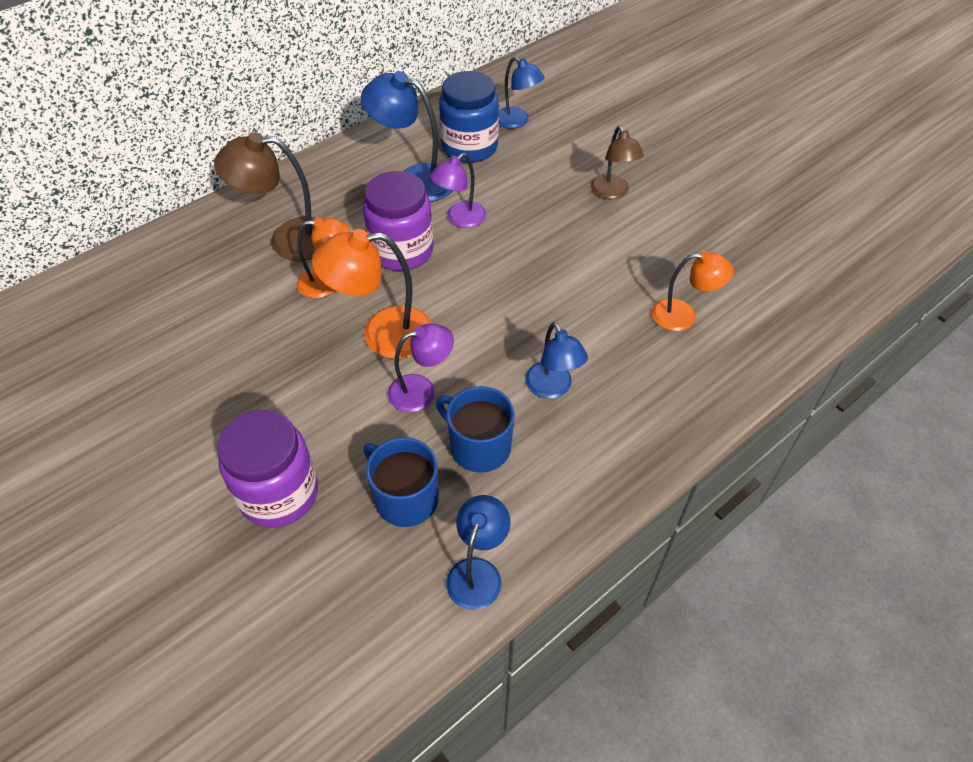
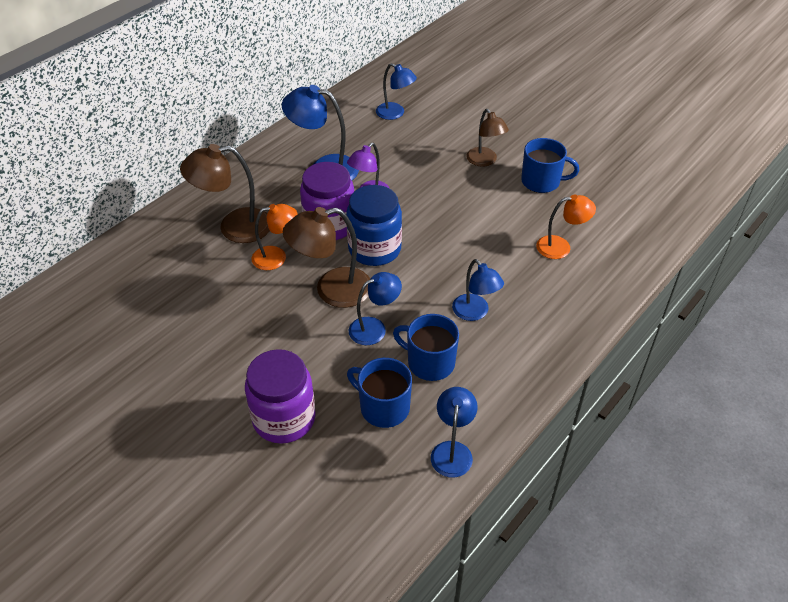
camera: 10 degrees left, 5 degrees down
orange lamp [312,229,432,359] -> brown lamp [283,207,370,308]
purple lamp [388,323,454,412] -> blue lamp [349,272,402,345]
blue jar [439,71,499,163] -> blue jar moved to [346,185,402,266]
none -> blue mug [521,138,579,193]

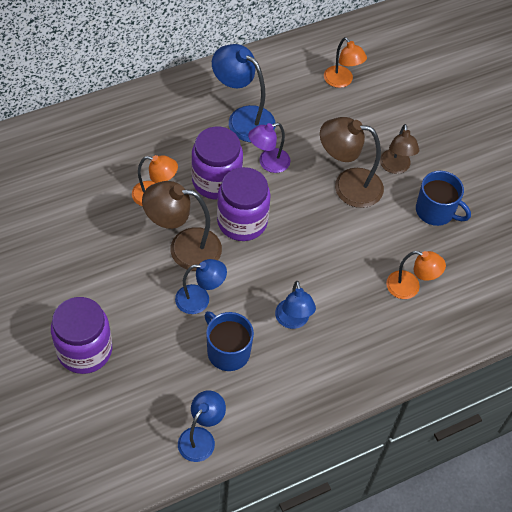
camera: 20 degrees right, 10 degrees up
brown lamp [180,144,270,243] -> brown lamp moved to [320,117,384,208]
blue jar [346,185,402,266] -> purple jar [217,167,270,241]
blue mug [347,358,412,428] -> none
blue lamp [376,63,417,120] -> orange lamp [324,37,367,88]

